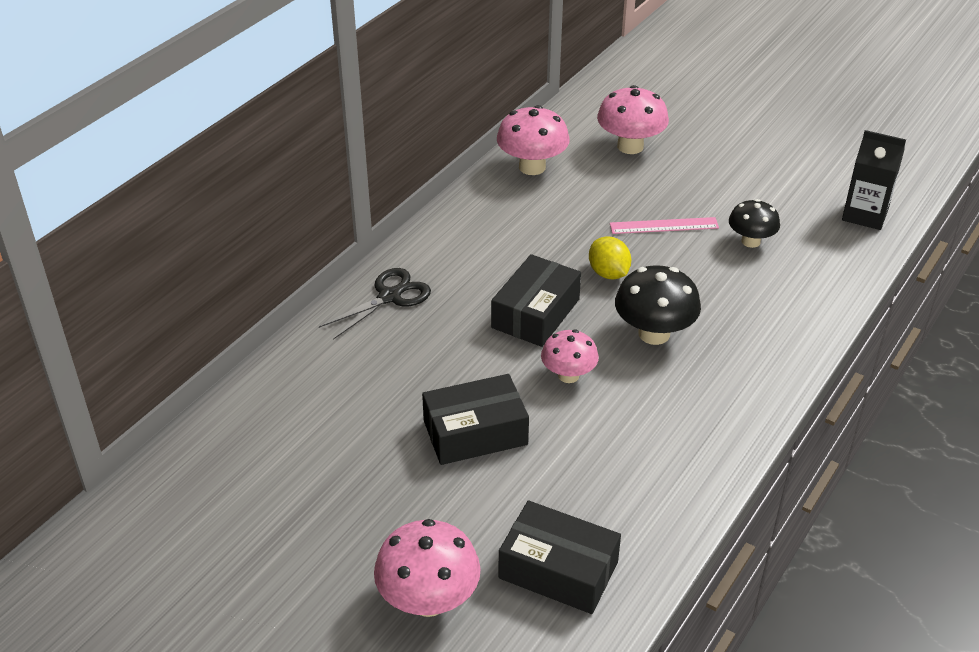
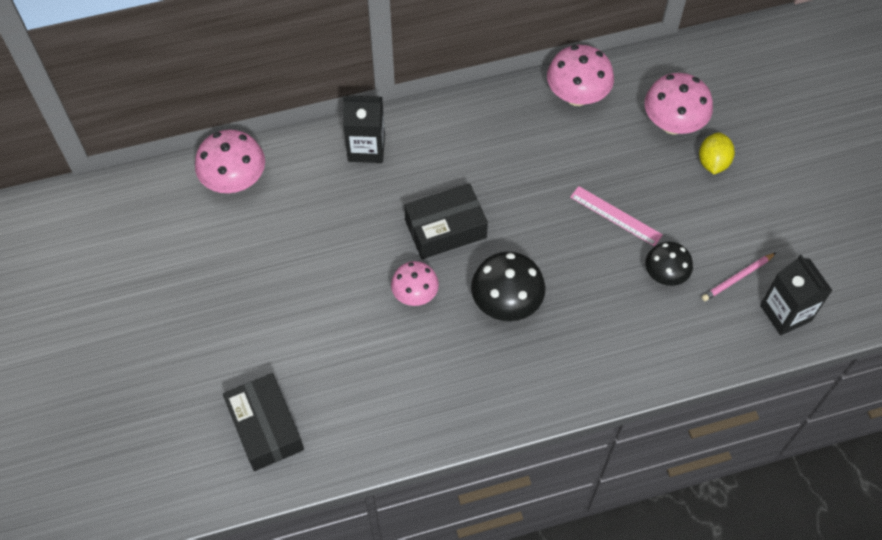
camera: 40 degrees right, 20 degrees up
black scissors [319,268,431,340] -> black carton [343,96,385,163]
pink mushroom [374,519,481,617] -> pink mushroom moved to [195,130,265,193]
black box [422,374,529,465] -> none
yellow lemon [589,236,632,279] -> yellow lemon moved to [699,132,735,174]
none -> pink pencil [701,253,776,301]

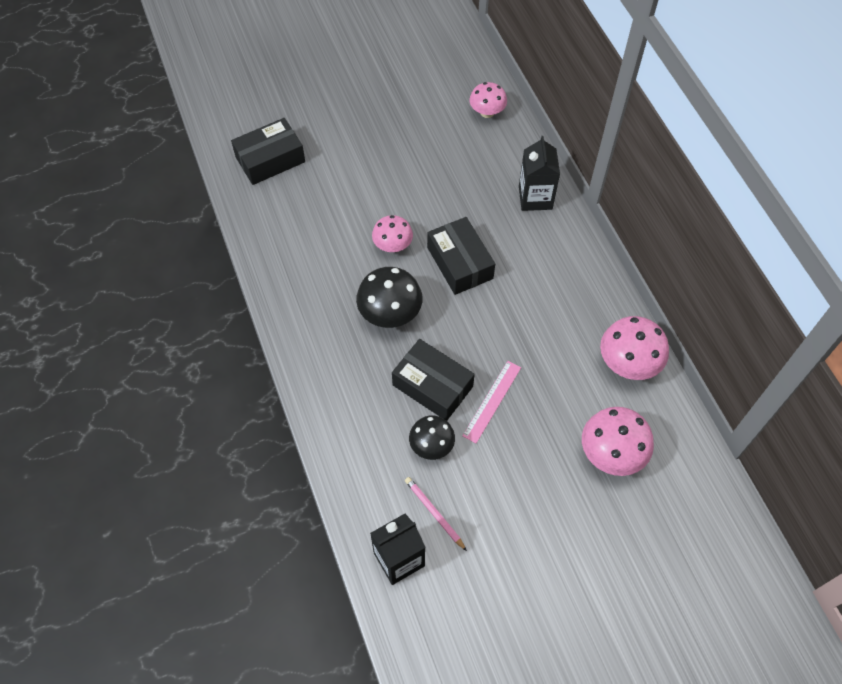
camera: 85 degrees right, 0 degrees up
pink mushroom [195,130,265,193] -> pink mushroom [470,82,507,118], size x0.65
yellow lemon [699,132,735,174] -> none
none -> black box [392,339,475,421]

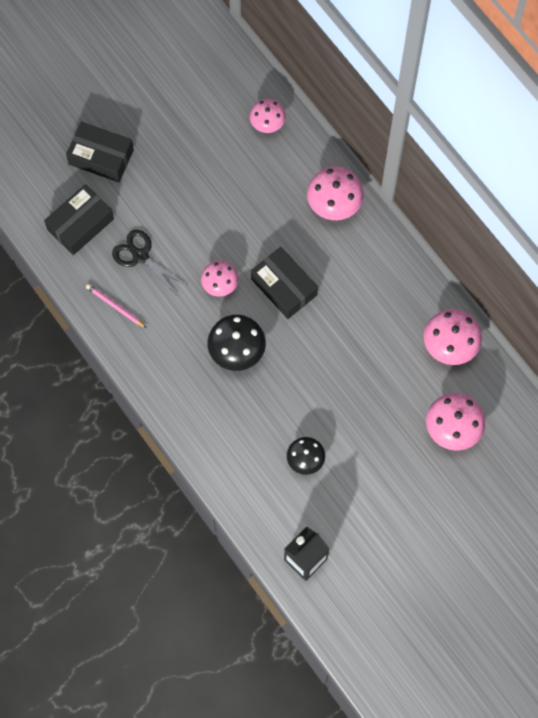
camera: 15 degrees left, 10 degrees up
black box [392,339,475,421] -> black box moved to [66,122,134,182]
pink pencil [405,477,467,551] -> pink pencil moved to [86,284,146,328]
pink ruler [463,361,521,443] -> none
black carton [519,136,560,211] -> pink mushroom [307,166,364,220]
none -> black scissors [112,230,188,294]

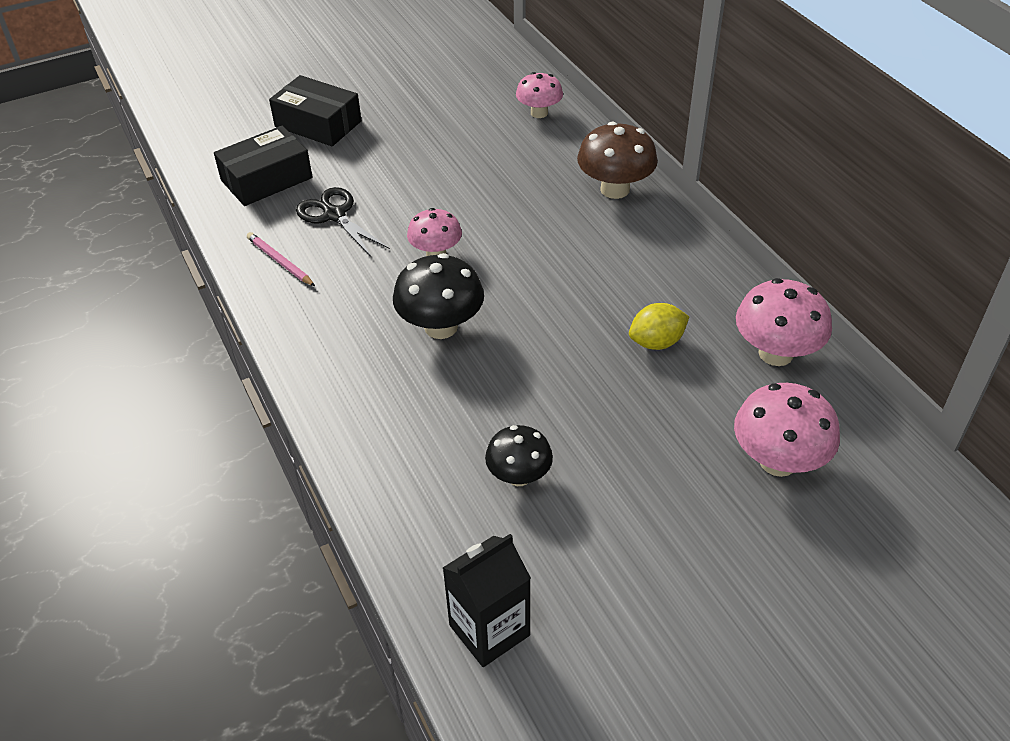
camera: 10 degrees right, 25 degrees down
black box [251,247,318,319] -> none
pink mushroom [307,166,364,220] -> brown mushroom [577,122,658,199]
none -> yellow lemon [629,303,689,350]

